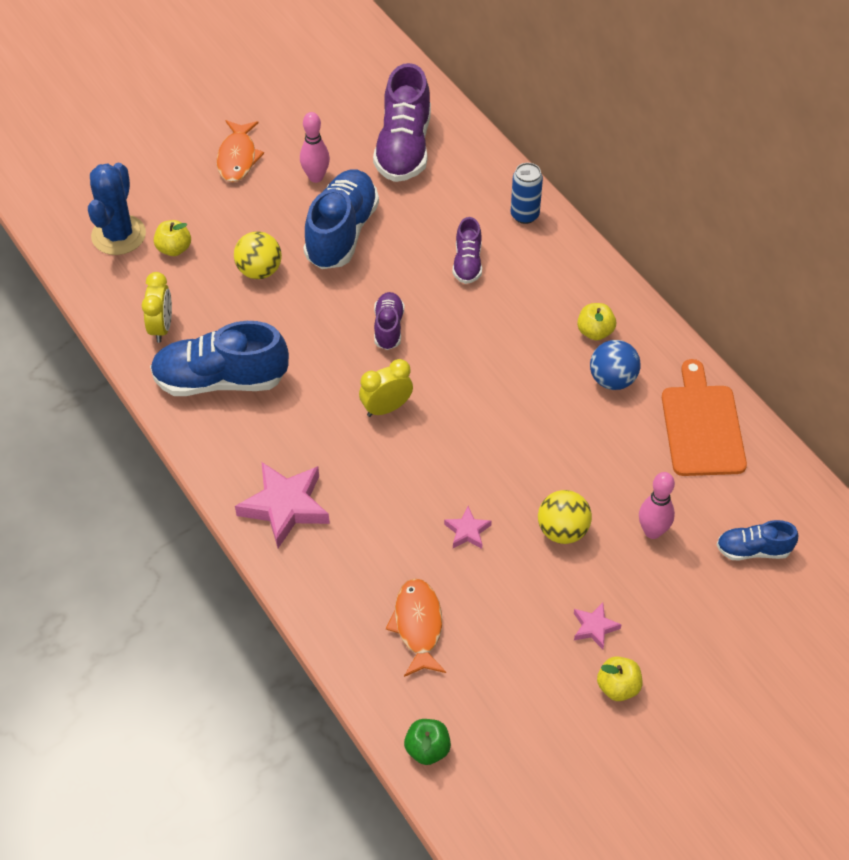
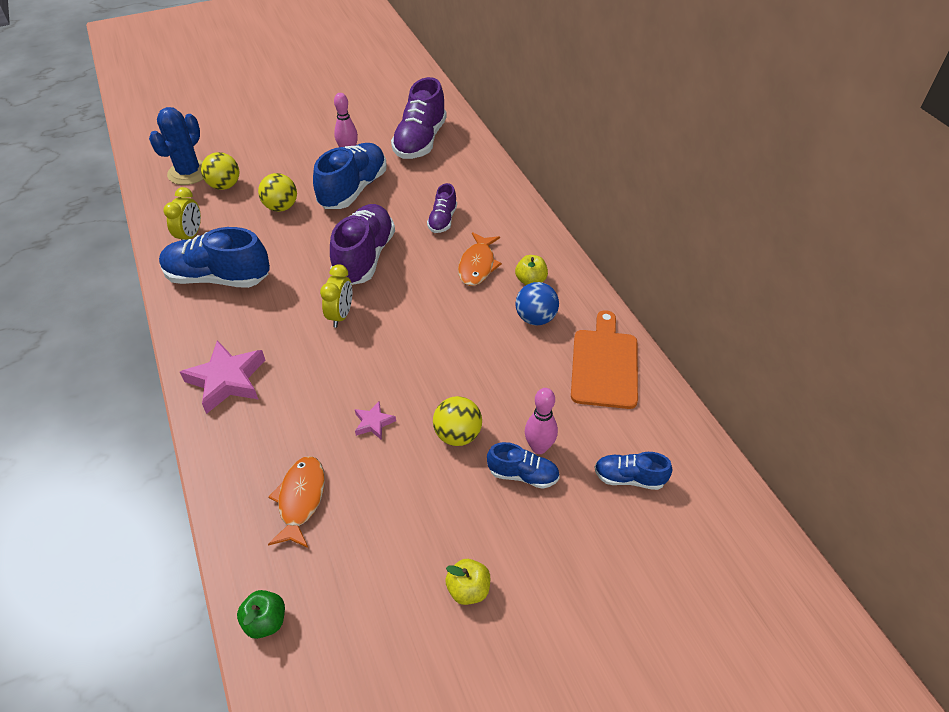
camera: 10 degrees right, 5 degrees down
yellow apple [154,220,191,256] -> yellow ball [201,152,239,190]
orange fish [217,120,264,182] -> orange fish moved to [458,232,502,286]
yellow clock [359,359,413,417] -> yellow clock turned 120 degrees clockwise [320,264,352,328]
purple shoe [374,292,404,350] -> purple shoe [330,204,395,285], size x1.91
blue can [511,163,543,224] -> none
pink star [574,603,622,650] -> none
none -> blue shoe [487,442,560,489]

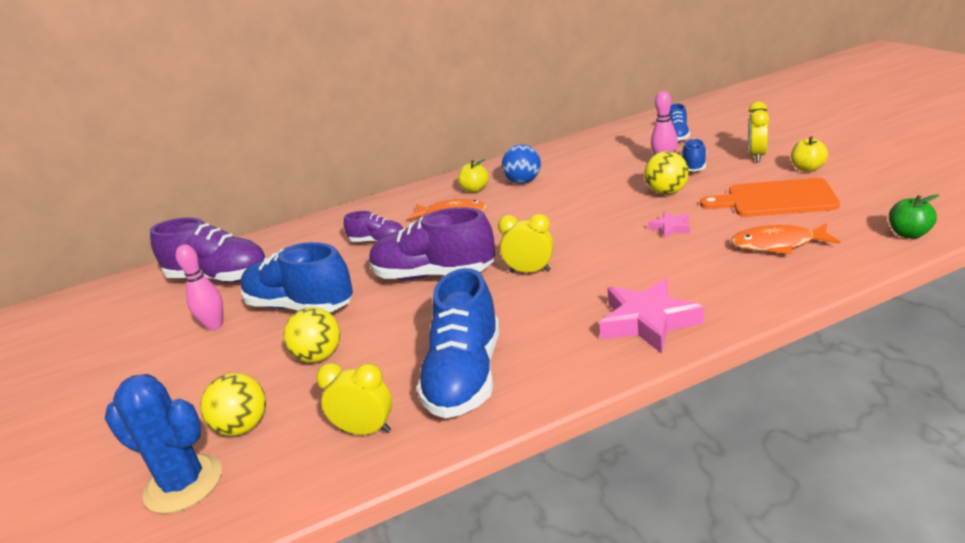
camera: 85 degrees left, 20 degrees down
orange cutting board [571,310,638,409] -> orange cutting board moved to [700,178,840,217]
none -> yellow clock [748,102,769,162]

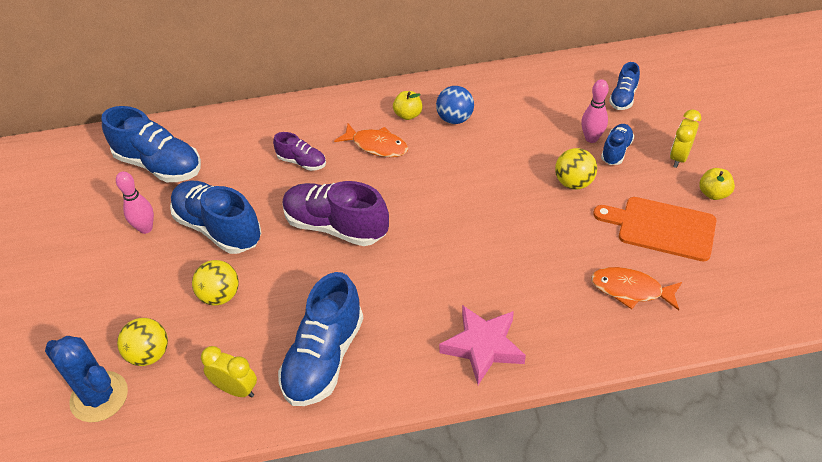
camera: 10 degrees right, 20 degrees up
purple shoe [150,217,267,283] -> blue shoe [102,106,201,182]
yellow clock [498,214,554,273] -> none
pink star [648,212,690,239] -> none
green apple [889,194,939,239] -> none

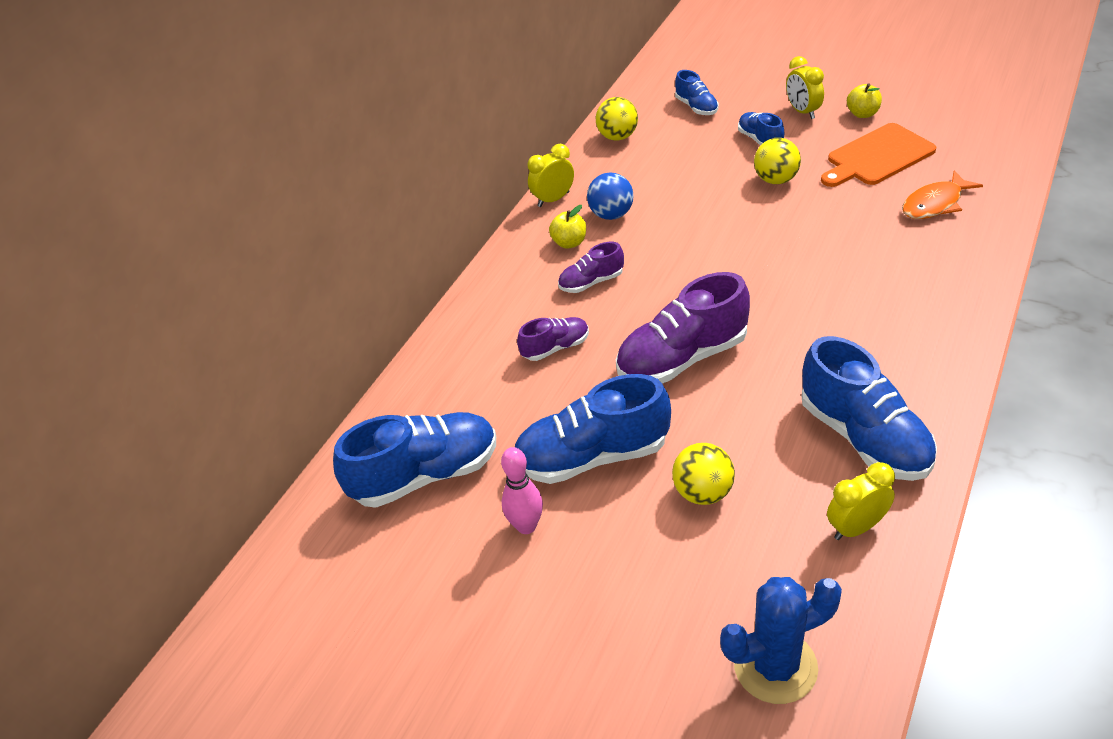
camera: 50 degrees left, 5 degrees down
yellow ball [117,318,168,366] -> yellow ball moved to [596,97,638,141]
orange fish [334,123,408,157] -> purple shoe [558,242,624,293]
pink star [439,305,526,385] -> none
pink bowling pin [581,79,609,143] -> none
none -> yellow clock [527,144,574,207]

